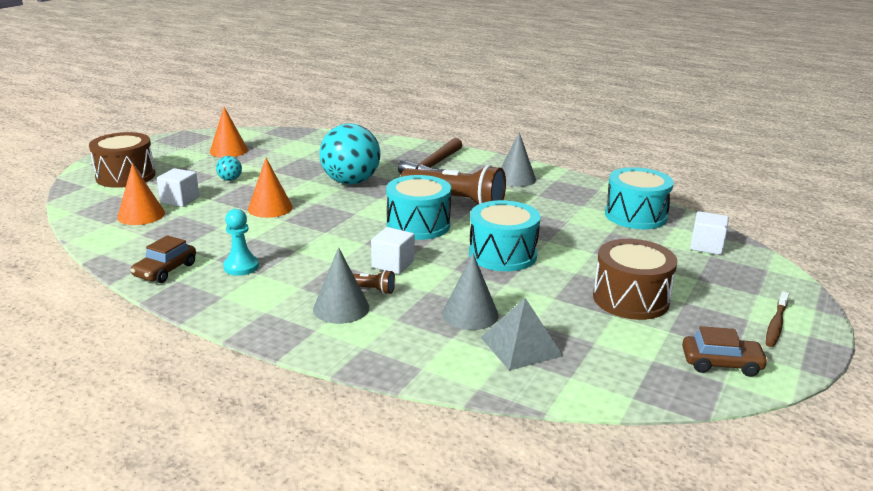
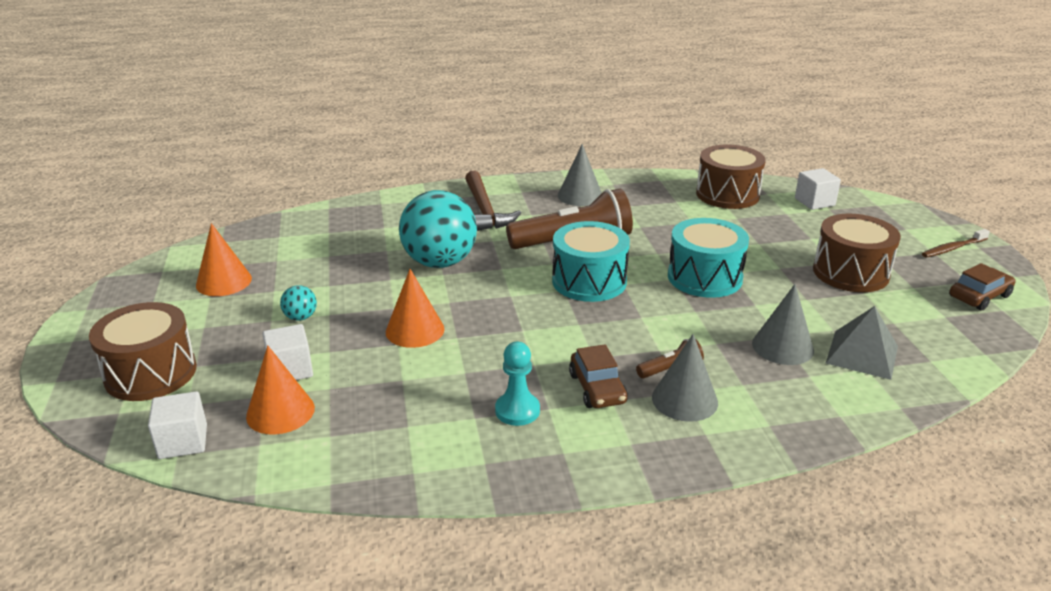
camera: 40 degrees left, 5 degrees up
brown car [130,235,196,283] -> brown car moved to [569,344,628,408]
white cube [371,227,414,274] -> white cube moved to [148,391,207,459]
turquoise drum [605,167,674,229] -> brown drum [696,145,766,209]
brown toothbrush [766,292,789,347] -> brown toothbrush turned 75 degrees clockwise [922,229,990,258]

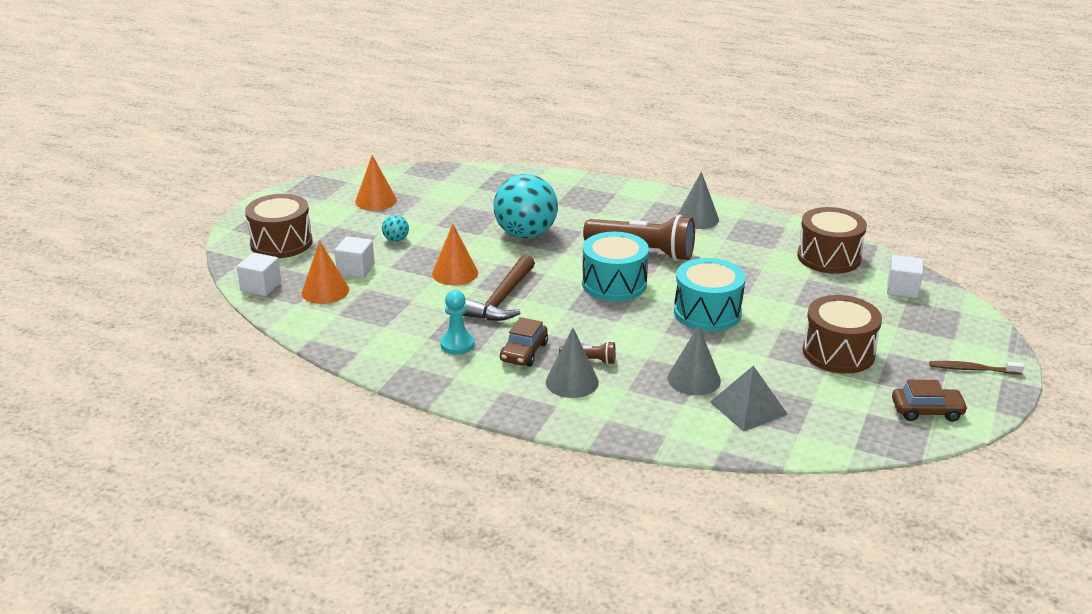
camera: 35 degrees right, 0 degrees up
brown hammer [465,171,521,231] -> brown hammer moved to [463,255,535,321]

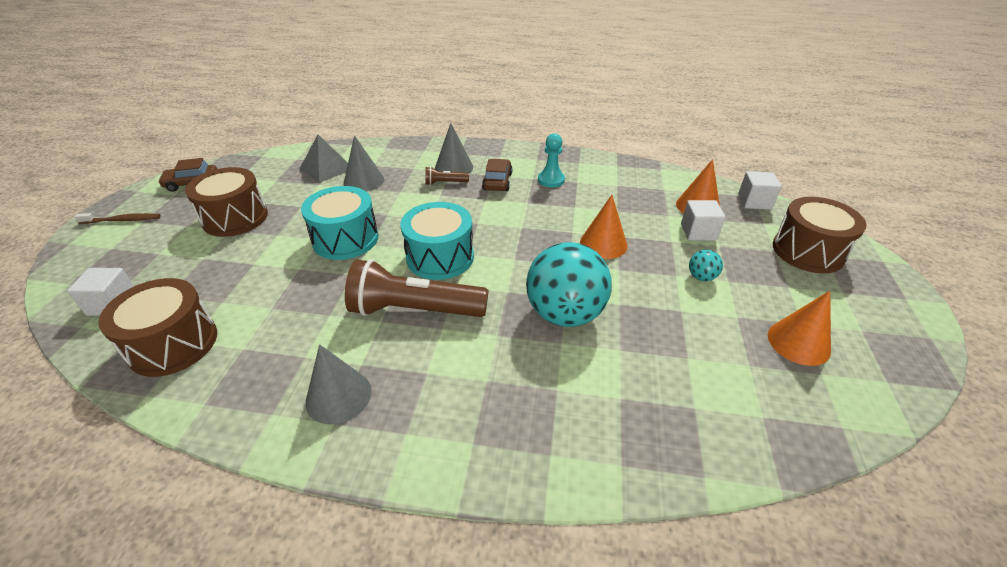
camera: 165 degrees right, 10 degrees up
brown hammer [463,255,535,321] -> none

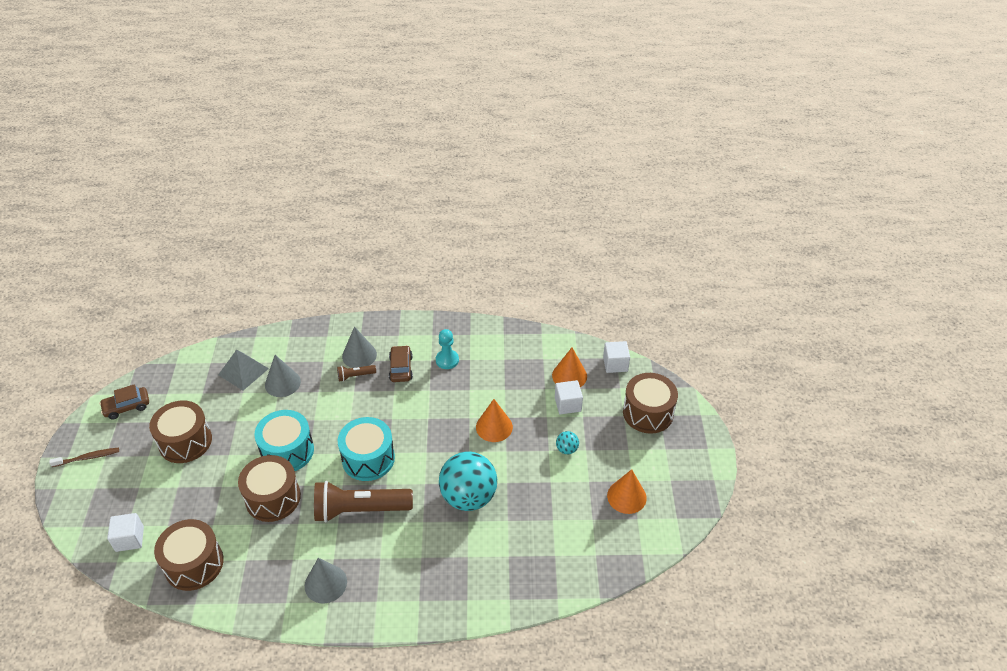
camera: 10 degrees left, 5 degrees up
none -> brown drum [238,455,301,522]

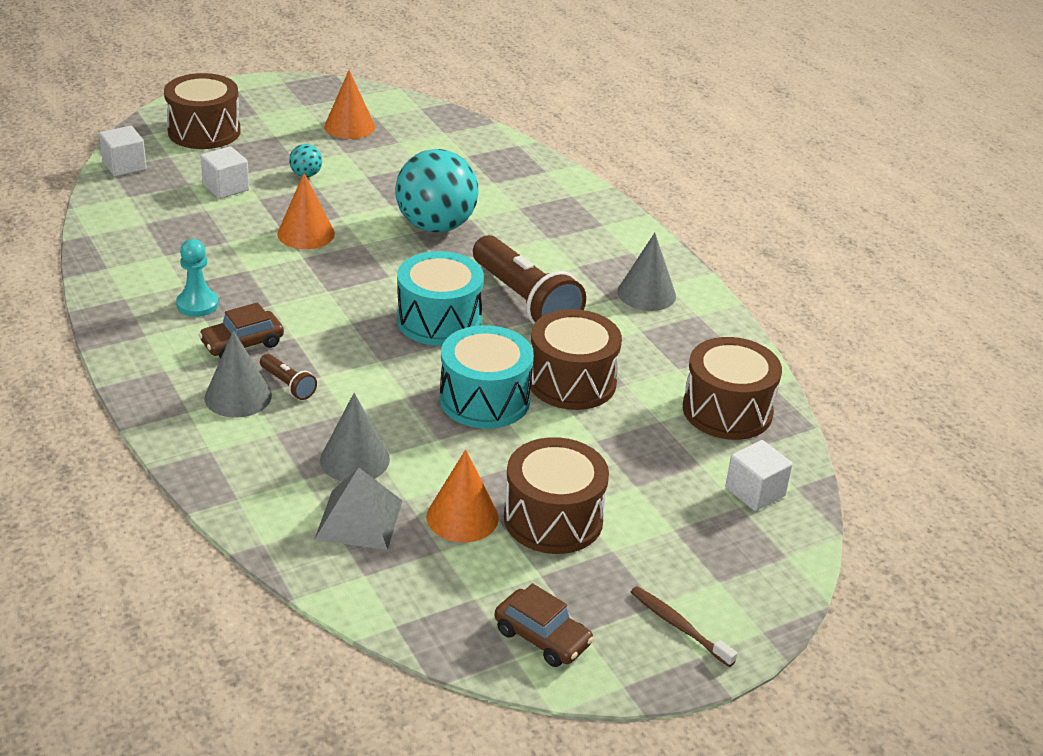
camera: 120 degrees left, 10 degrees down
orange cone [552,348,587,387] -> orange cone moved to [427,449,499,542]

